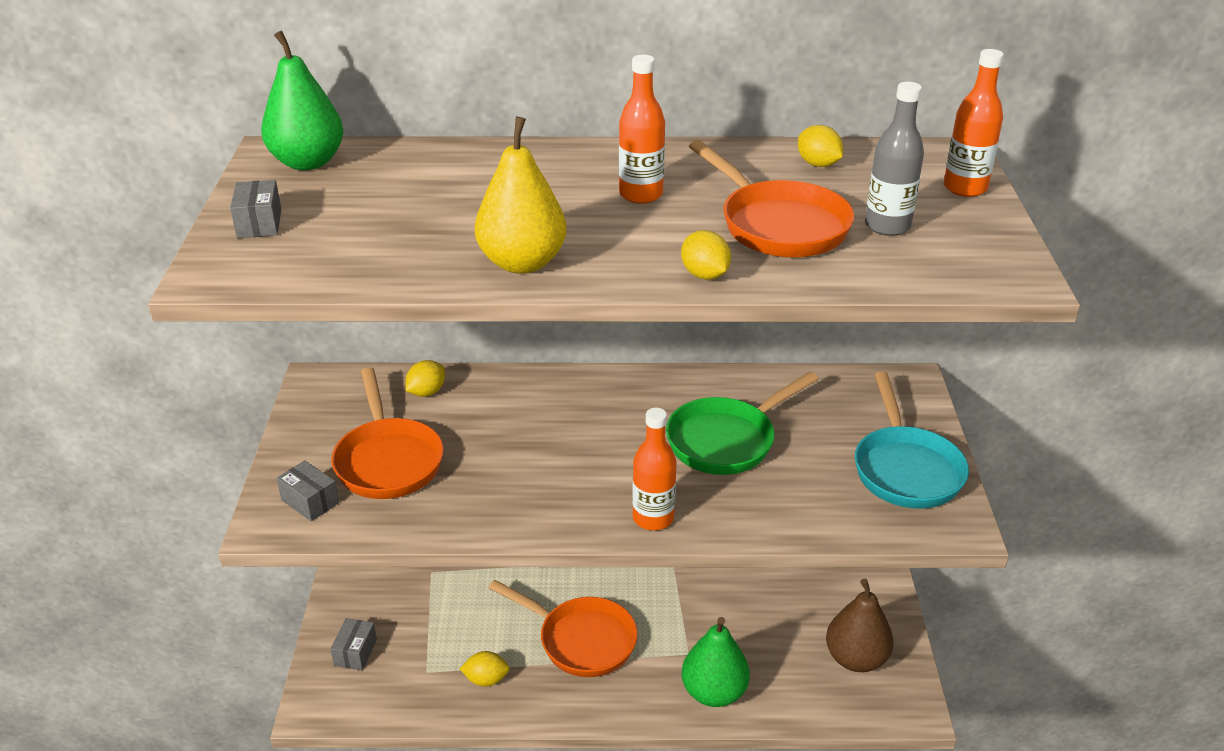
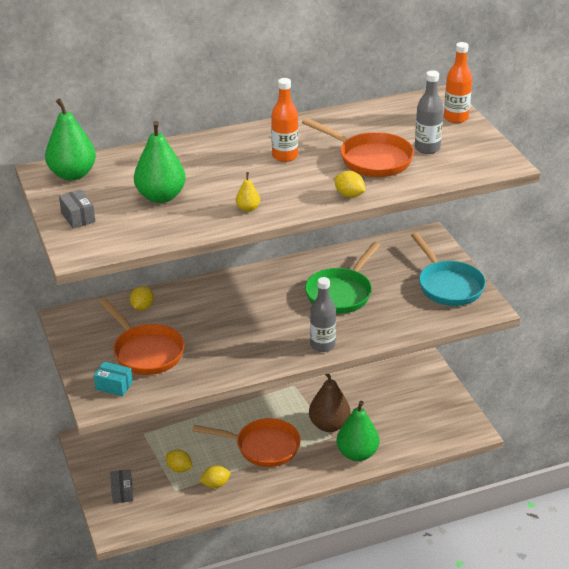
camera: 20 degrees left, 0 degrees up
grey box [276,460,339,521] -> turquoise box [94,362,133,396]
yellow pear [475,116,567,274] -> yellow pear [236,172,260,212], size x0.47
orange bottle [632,408,677,530] -> grey bottle [310,277,336,352]
yellow lemon [798,125,843,167] -> yellow lemon moved to [166,449,192,472]
brown pear [826,579,894,672] -> brown pear moved to [309,374,351,432]
none -> green pear [134,121,186,203]

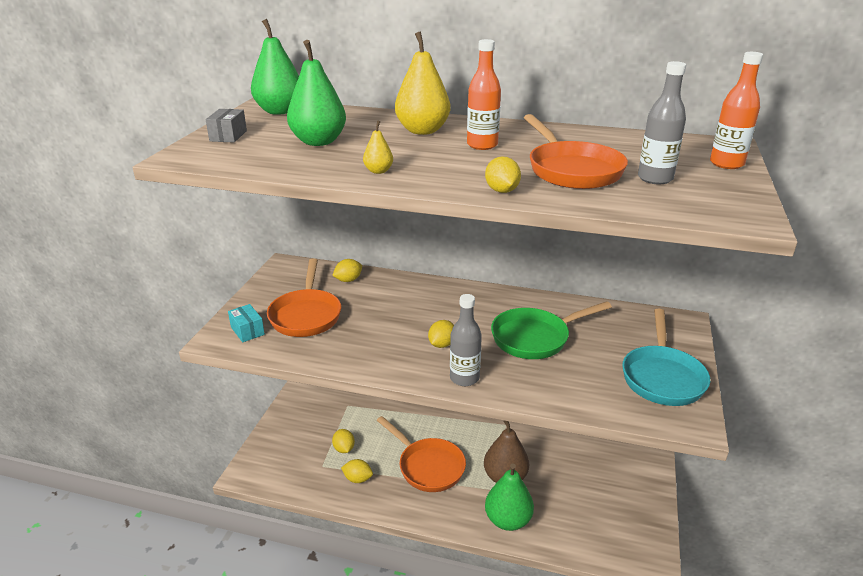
camera: 35 degrees right, 5 degrees down
grey box [110,469,133,504] -> none
none -> yellow pear [395,31,451,135]
none -> yellow lemon [428,320,454,348]

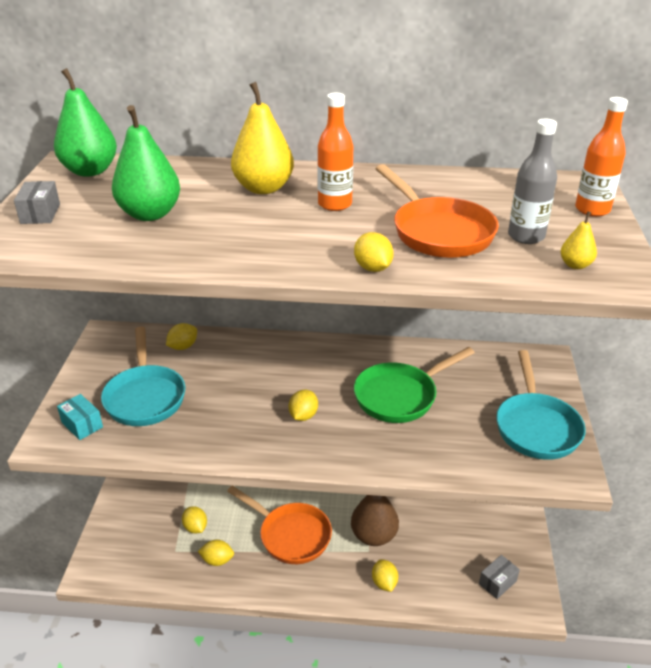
camera: 10 degrees left, 5 degrees up
orange pan [267,259,341,337] -> turquoise pan [101,326,185,426]
yellow pear [363,121,393,174] -> yellow pear moved to [561,211,597,269]
grey bottle [450,294,482,386] -> none
green pear [485,464,534,531] -> yellow lemon [372,559,398,592]
none -> grey box [479,555,520,599]

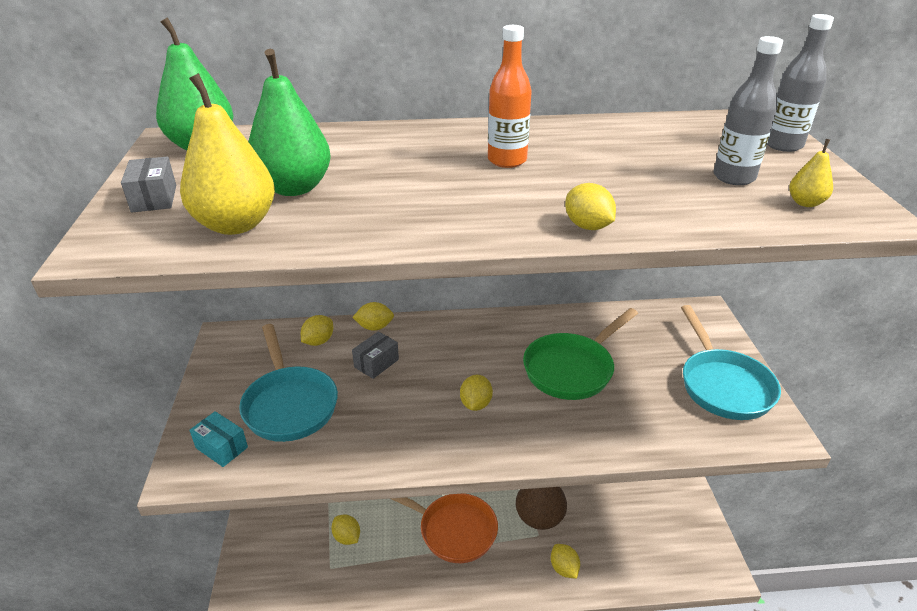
camera: 10 degrees left, 0 degrees up
yellow lemon [198,540,234,566] -> yellow lemon moved to [352,302,394,331]
yellow pear [231,82,294,194] -> yellow pear moved to [180,73,275,235]
orange pan [376,164,499,258] -> none
grey box [479,555,520,599] -> grey box moved to [352,331,399,379]
orange bottle [575,97,628,217] -> grey bottle [767,14,834,152]

